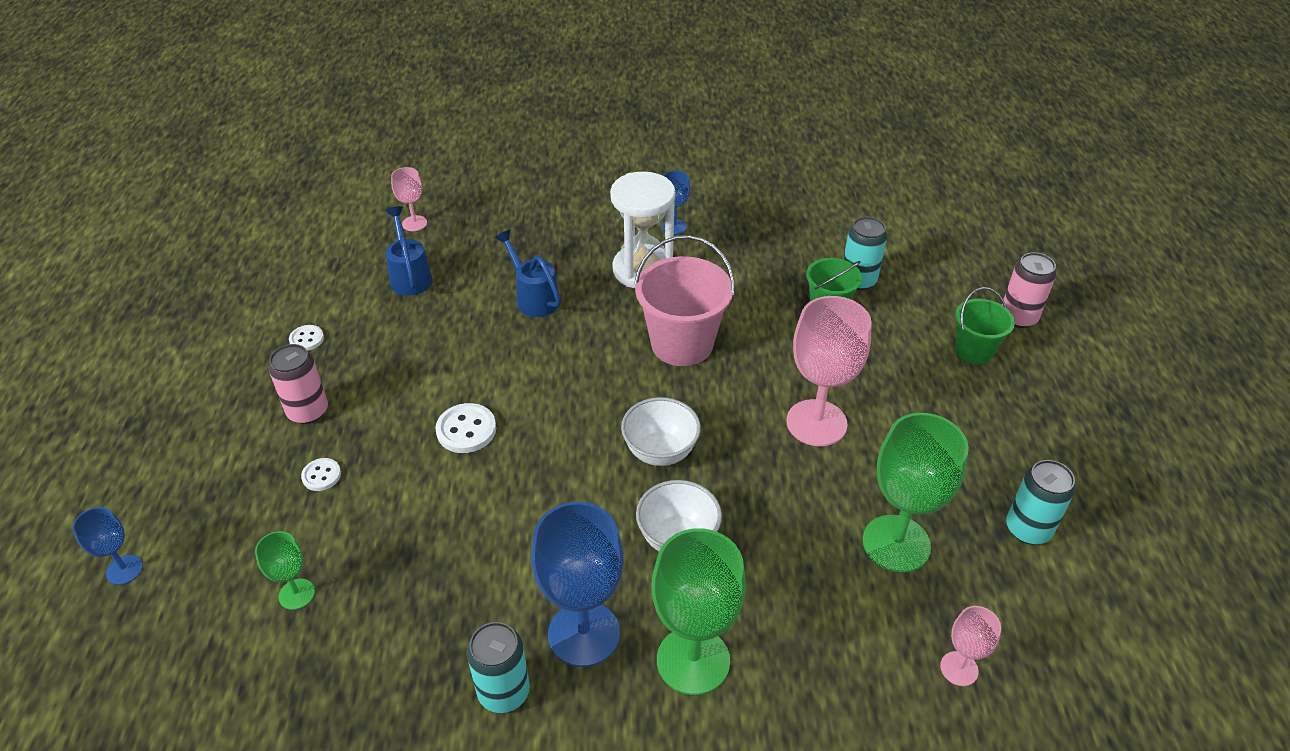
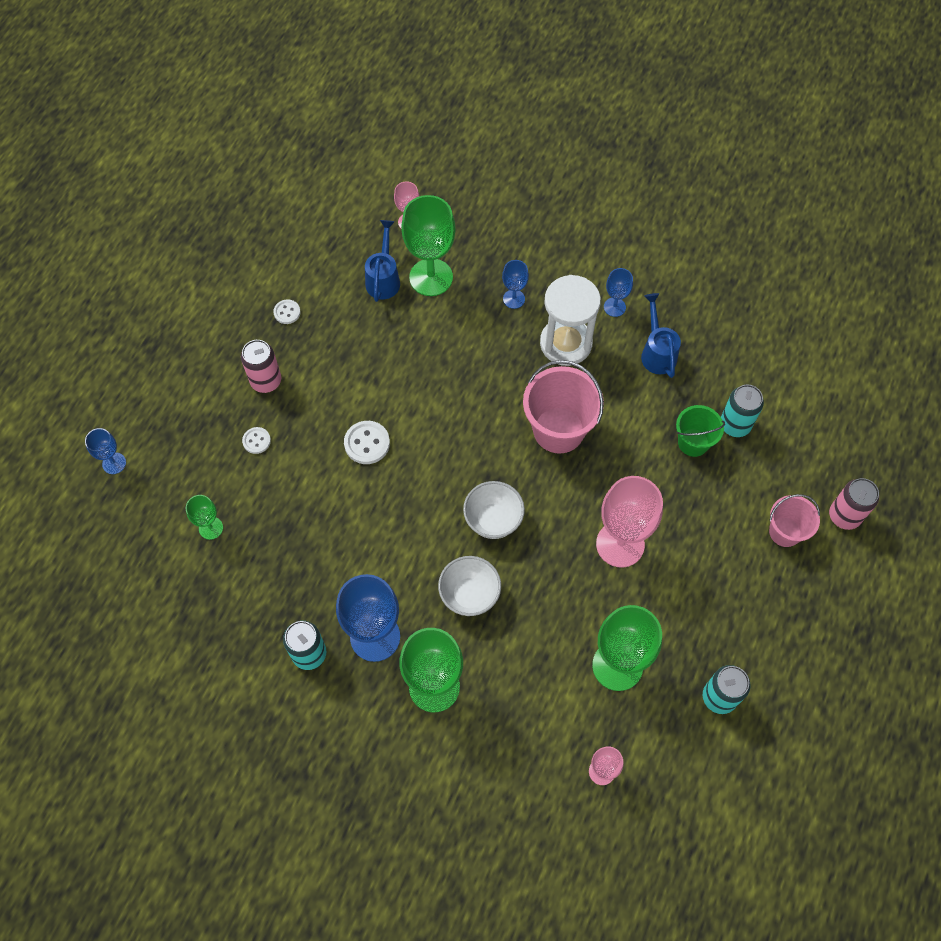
camera: 25 degrees right, 20 degrees up
blue watering can [495,230,561,317] -> blue watering can moved to [641,293,681,378]
green bucket [955,287,1015,364] -> pink bucket [769,494,820,547]
none -> green goblet [401,195,455,296]
none -> blue goblet [502,260,529,309]

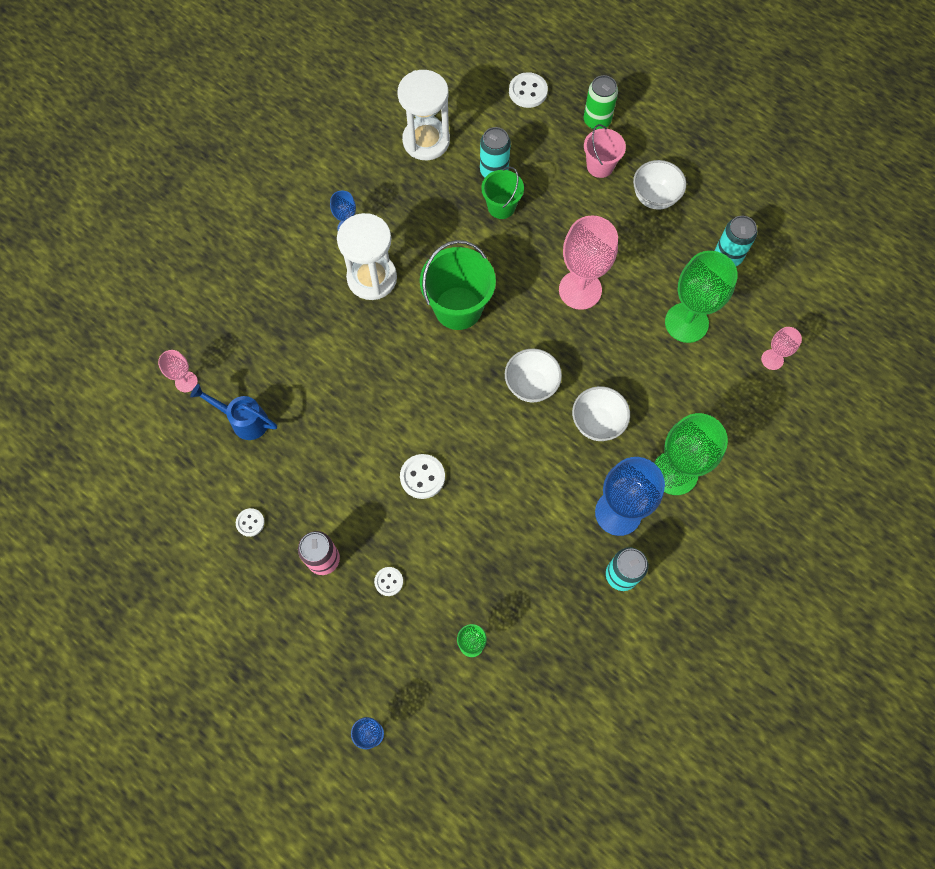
camera: 75 degrees left, 5 degrees up
green goblet [401,195,455,296] -> none
blue goblet [502,260,529,309] -> none
pink bucket [523,360,604,454] -> green bucket [420,240,496,330]
blue watering can [641,293,681,378] -> none
pink can [829,478,879,530] -> green can [584,75,618,130]
none -> white hourglass [397,70,450,160]
none -> white button [509,72,548,108]
none -> white bowl [633,160,686,210]

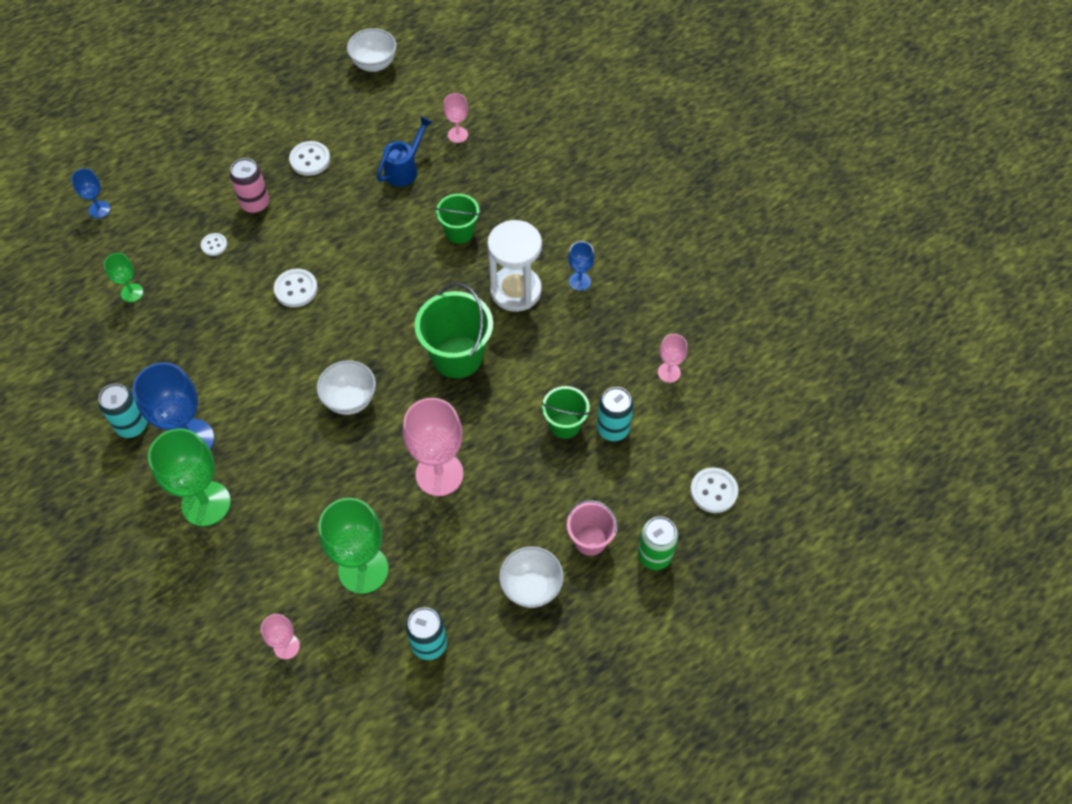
camera: 105 degrees right, 10 degrees down
white button [236,508,265,537] -> white button [289,141,330,176], size x1.63
white hourglass [397,70,450,160] -> pink goblet [658,334,687,383]
white bowl [572,386,630,441] -> white bowl moved to [347,28,397,72]
none -> green bucket [435,194,480,244]

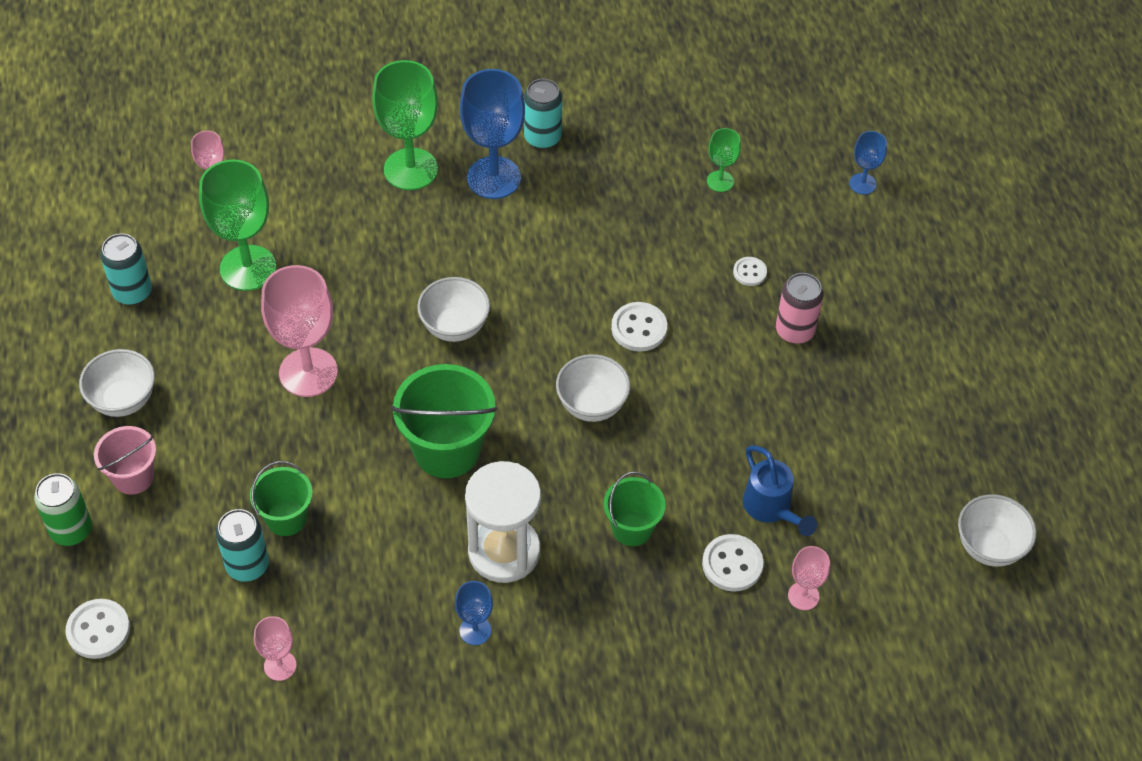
camera: 115 degrees right, 5 degrees down
white button [289,141,330,176] -> white button moved to [702,534,764,592]
none -> white bowl [556,354,630,422]

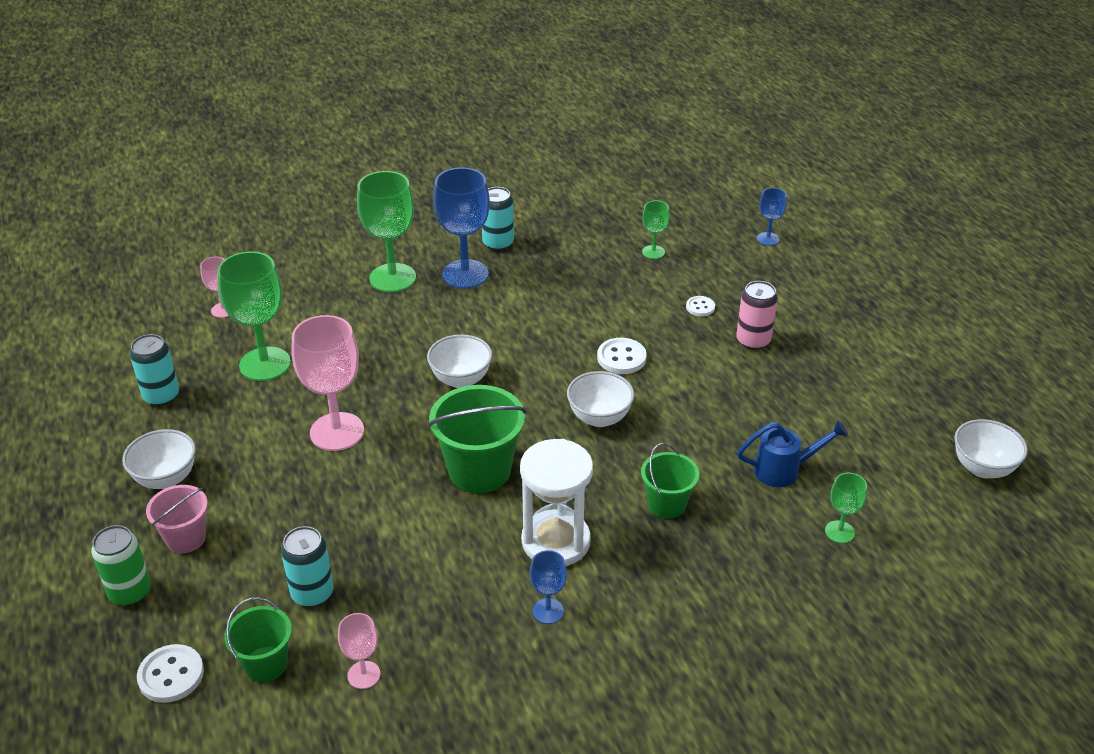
camera: 10 degrees left, 15 degrees down
green bucket [250,461,313,536] -> green bucket moved to [224,597,292,682]
white button [702,534,764,592] -> none
blue watering can [743,445,817,536] -> blue watering can turned 60 degrees counterclockwise [737,420,849,487]
pink goblet [788,546,830,610] -> green goblet [825,473,867,543]

